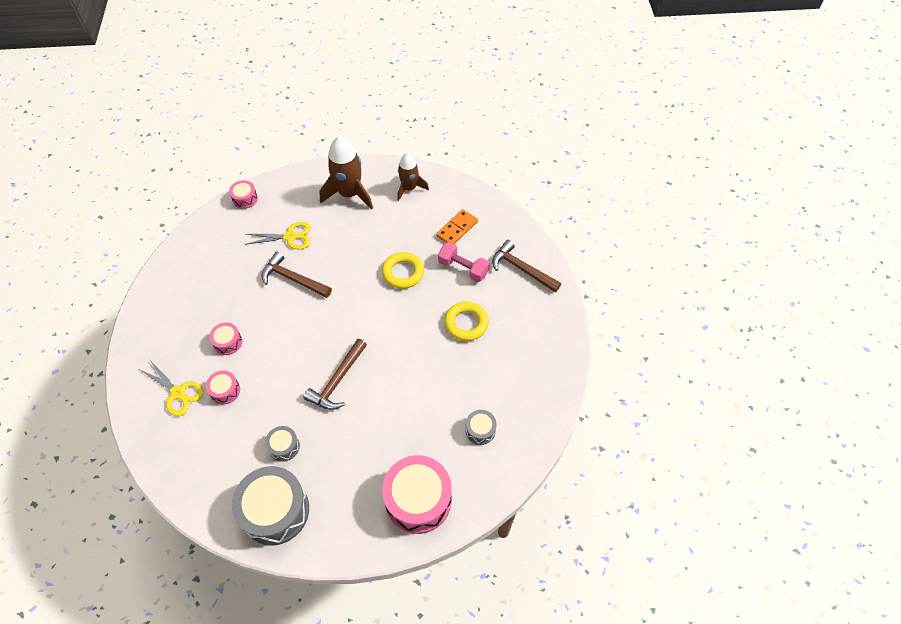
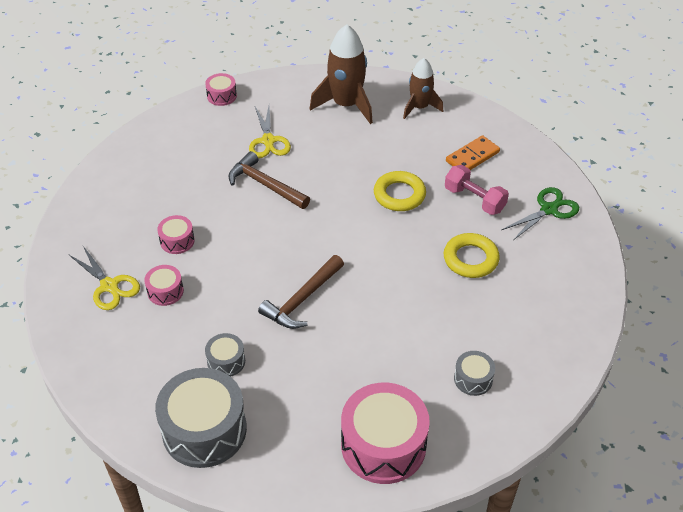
camera: 10 degrees right, 10 degrees down
yellow scissors [244,222,311,250] -> yellow scissors turned 75 degrees clockwise [249,106,291,158]
brown hammer [492,240,561,293] -> green scissors [502,187,579,240]

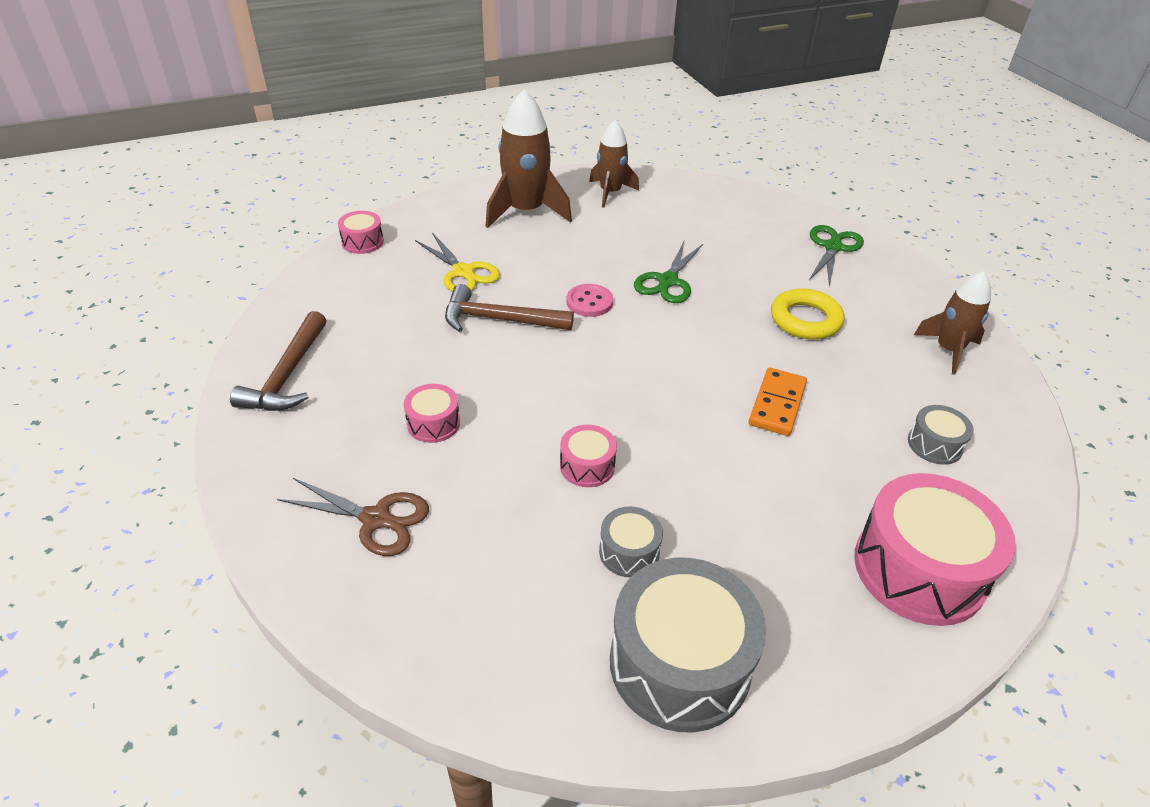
camera: 30 degrees left, 5 degrees down
yellow scissors [68,246,140,310] -> brown scissors [277,478,429,556]
pink drum [144,265,184,306] -> pink drum moved to [560,425,617,487]
brown hammer [258,255,344,329] -> brown hammer moved to [230,311,327,411]
yellow ring [374,171,426,211] -> green scissors [634,242,703,303]
pink dumbbell [445,165,509,215] -> none
orange domino [446,135,500,170] -> orange domino moved to [749,367,807,436]
none -> pink button [566,284,613,317]
none -> brown rocket [914,271,991,375]

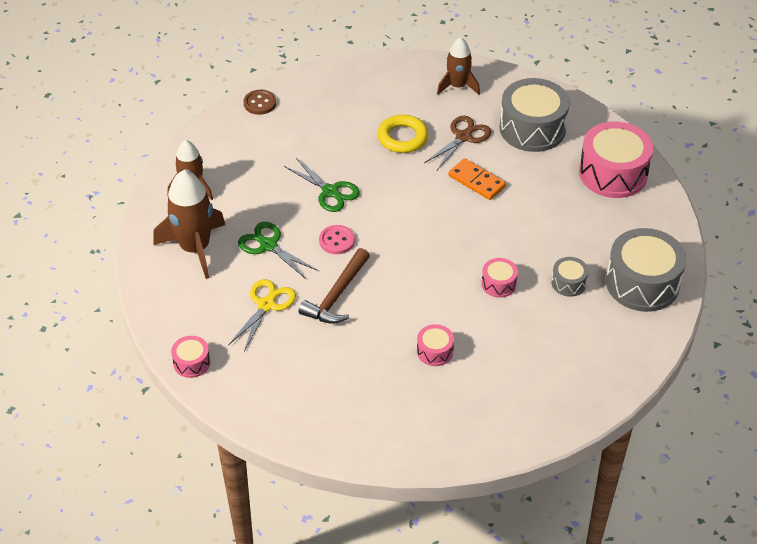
camera: 70 degrees left, 5 degrees up
brown hammer [230,311,327,411] -> none
brown scissors [277,478,429,556] -> brown scissors moved to [424,116,491,170]
yellow scissors [415,233,500,292] -> yellow scissors turned 45 degrees counterclockwise [228,279,296,351]
green scissors [809,225,864,287] -> green scissors moved to [238,222,318,279]
grey drum [908,405,974,465] -> grey drum [500,78,570,152], size x2.09
none -> brown button [243,90,276,115]

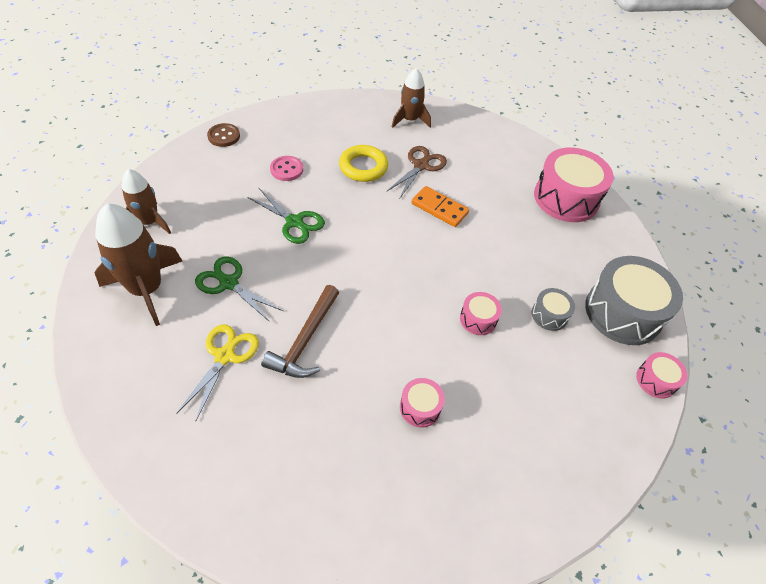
camera: 10 degrees left, 5 degrees up
pink drum [171,336,210,378] -> pink drum moved to [636,352,687,399]
pink button [319,225,355,254] -> pink button moved to [270,156,303,181]
grey drum [500,78,570,152] -> none

